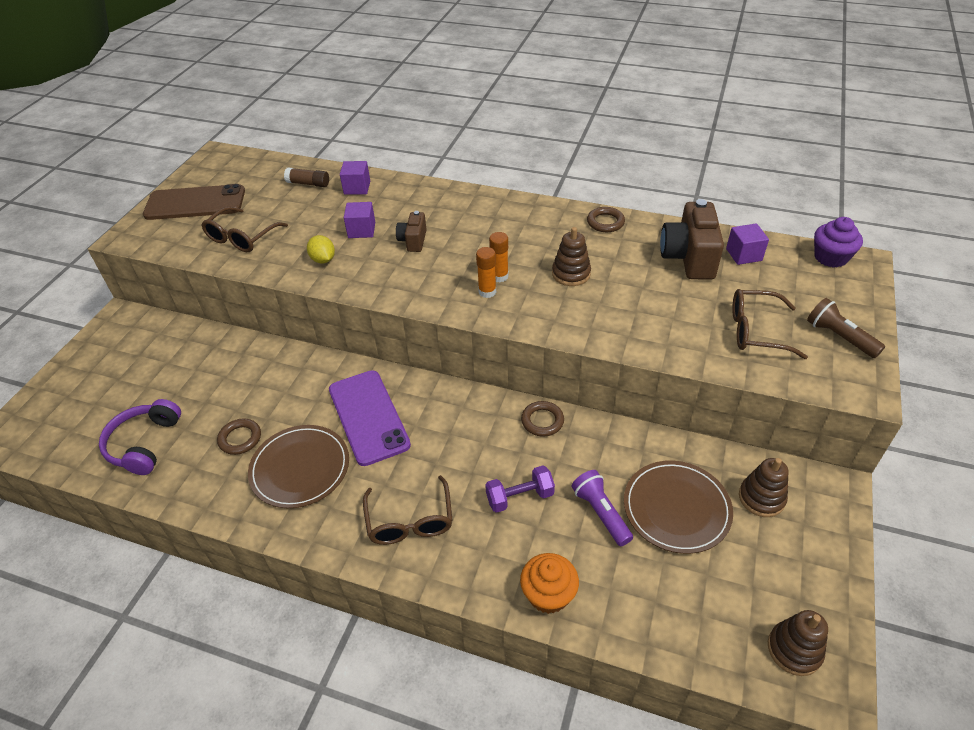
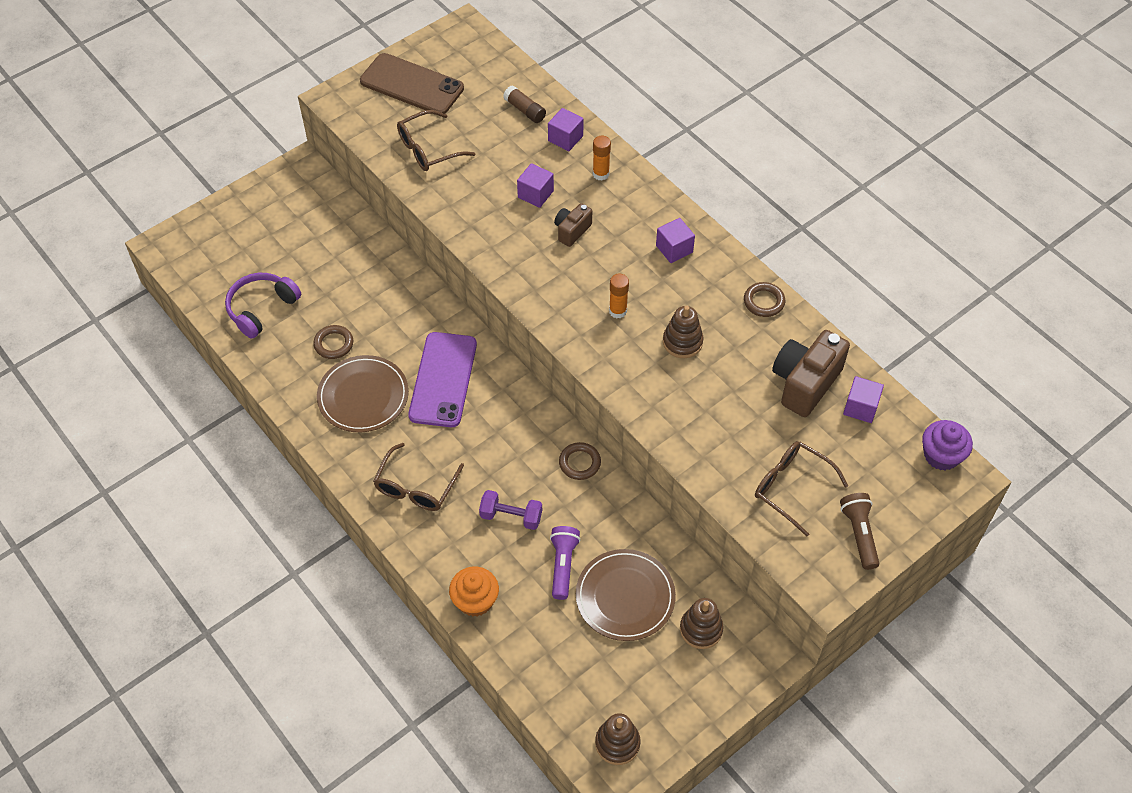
camera: 30 degrees right, 10 degrees up
yellow lemon [307,235,335,263] -> none
orange glue stick [476,247,496,298] -> orange glue stick moved to [593,136,611,181]
none -> purple cube [656,218,695,263]

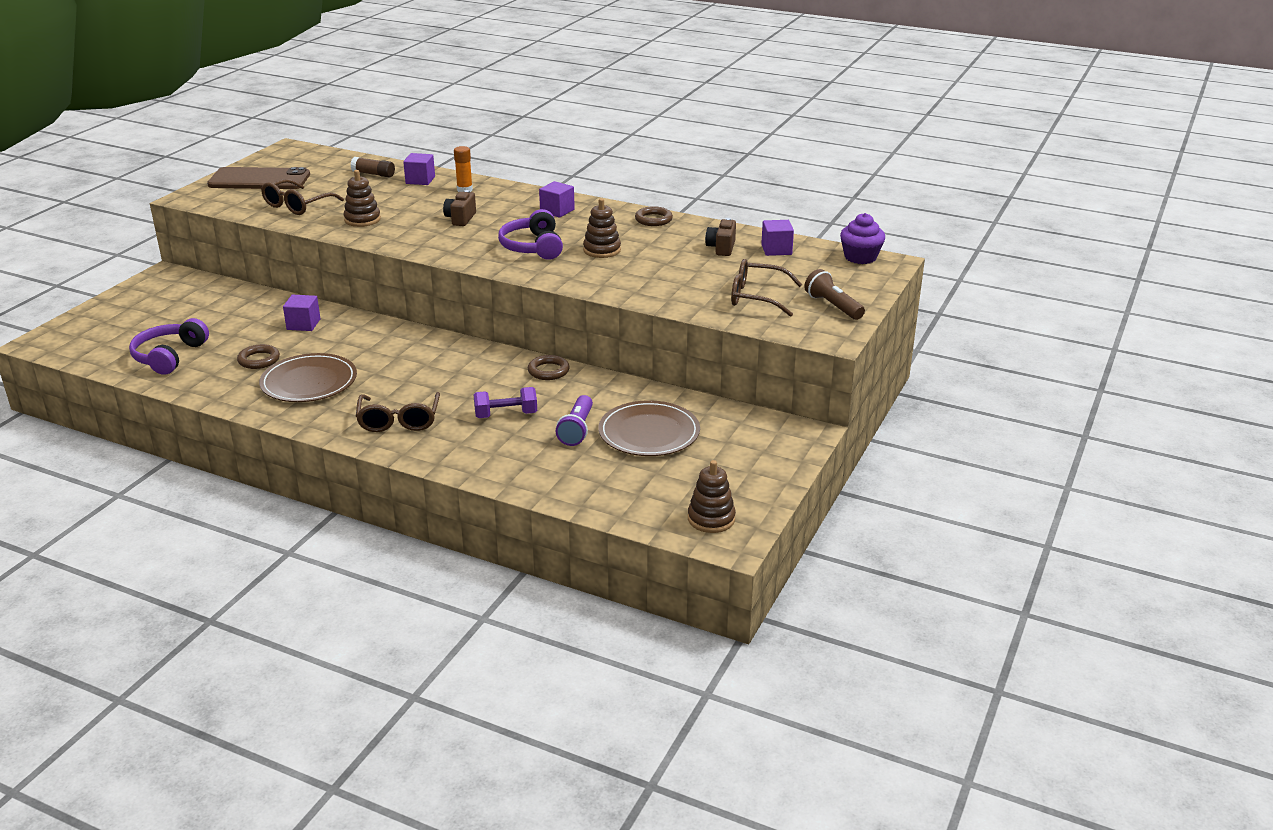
camera: 25 degrees left, 25 degrees down
purple phone [408,332,477,427] -> none
orange cupcake [449,566,499,617] -> none
purple cube [517,163,554,208] -> purple cube moved to [283,295,321,331]
purple flashlight [550,526,580,600] -> purple flashlight turned 150 degrees counterclockwise [556,395,593,446]
orange glue stick [609,274,629,318] -> purple headphones [498,209,563,260]
brown stacking toy [680,598,723,649] -> brown stacking toy moved to [343,170,381,227]
brown camera [772,330,850,417] -> brown camera [705,218,736,256], size x0.54

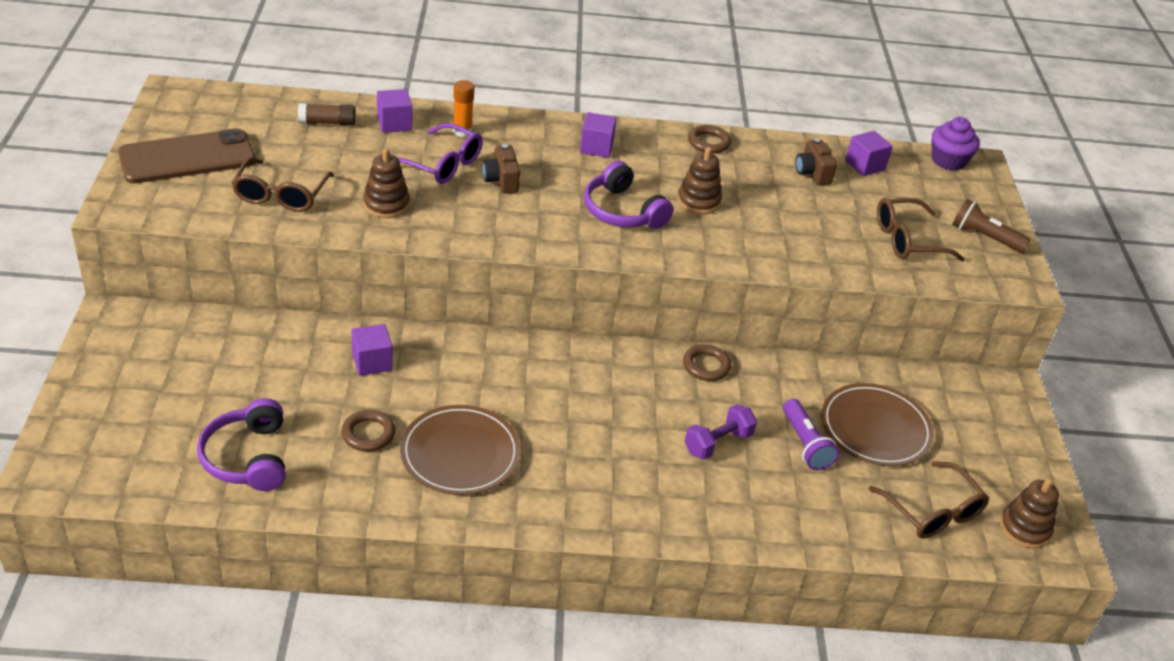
camera: 30 degrees left, 10 degrees up
brown glasses [356,392,440,432] -> brown glasses moved to [869,461,989,539]
none -> purple glasses [398,123,483,184]

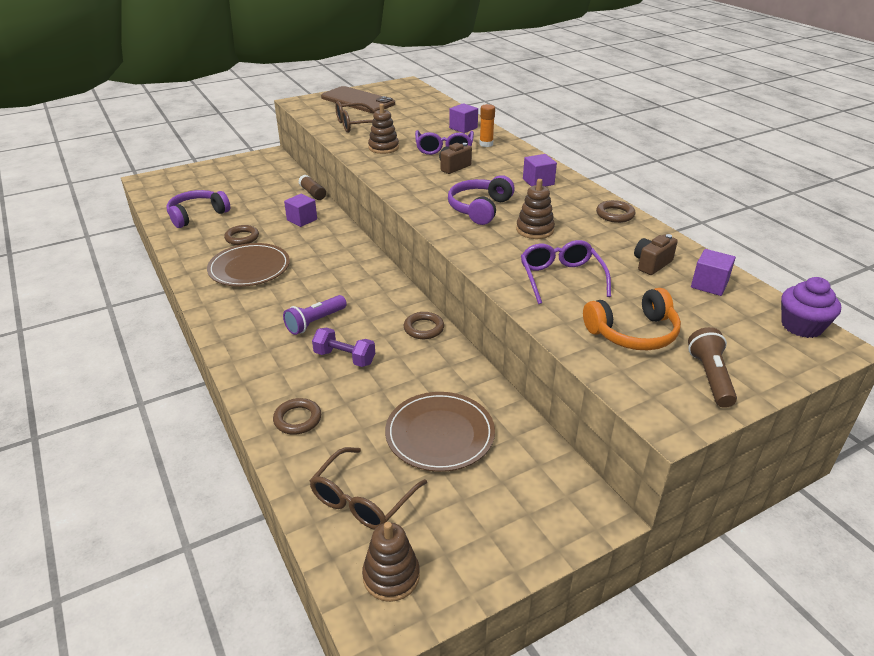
camera: 65 degrees right, 5 degrees down
brown glue stick [298,103,355,125] -> brown glue stick moved to [298,175,326,200]
purple flashlight [783,399,839,470] -> purple flashlight moved to [283,295,347,335]
brown glasses [877,198,965,262] -> orange headphones [583,288,681,350]
none -> brown ring [273,398,321,434]
none -> purple glasses [521,240,611,304]

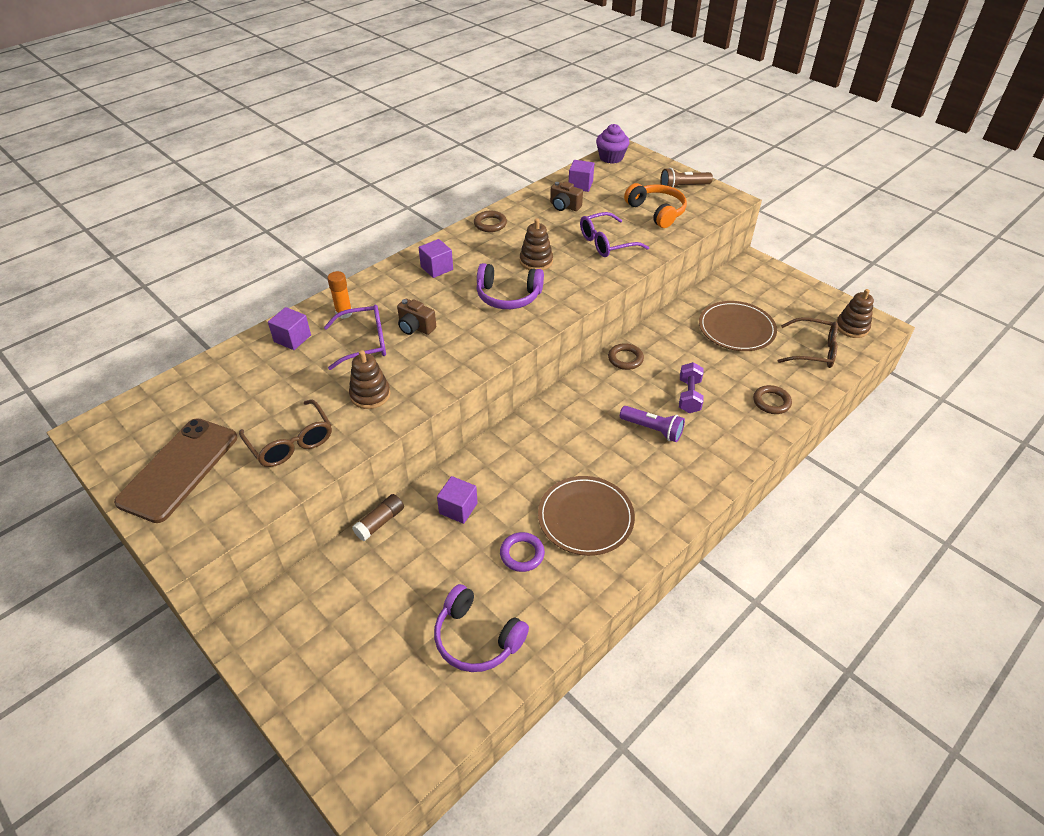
camera: 105 degrees left, 10 degrees up
brown ring [224,225,259,245] -> purple ring [500,532,545,572]

